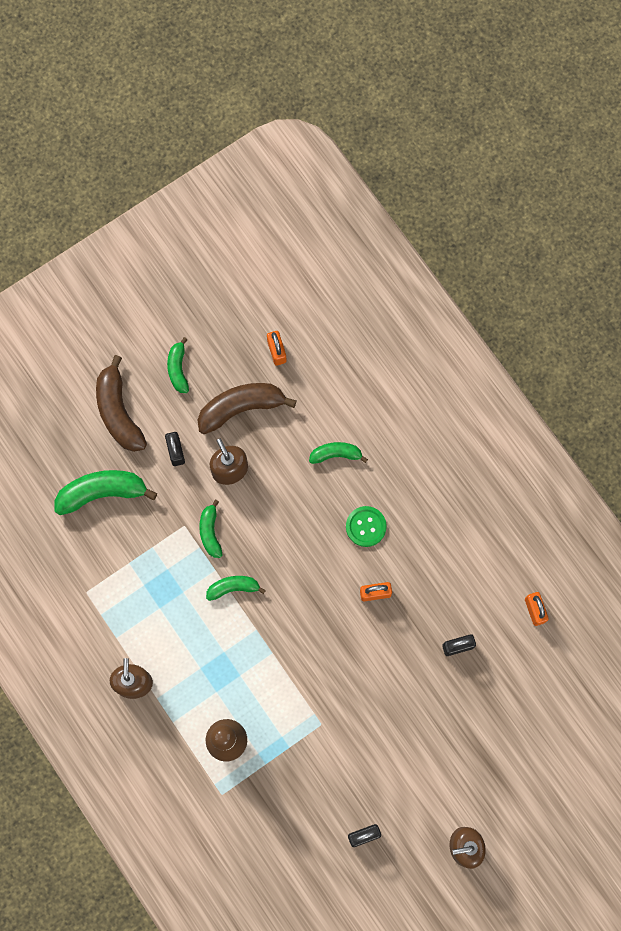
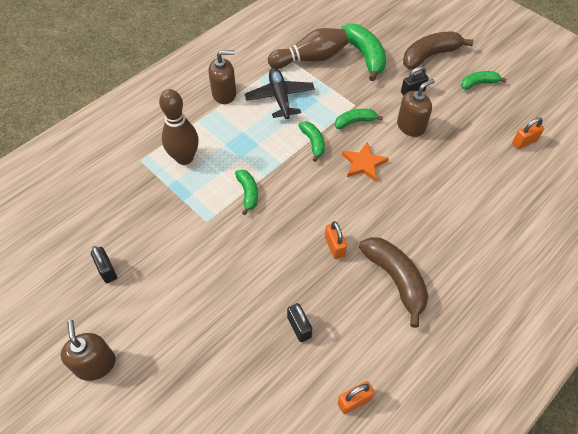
camera: 80 degrees right, 20 degrees down
brown banana [198,383,297,434] -> brown banana moved to [359,237,429,328]
green banana [309,442,368,464] -> green banana moved to [235,169,258,215]
green button [346,506,387,547] -> none
none -> black plane [245,67,315,119]
none -> brown bowling pin [268,28,348,69]
none -> orange star [342,142,389,182]

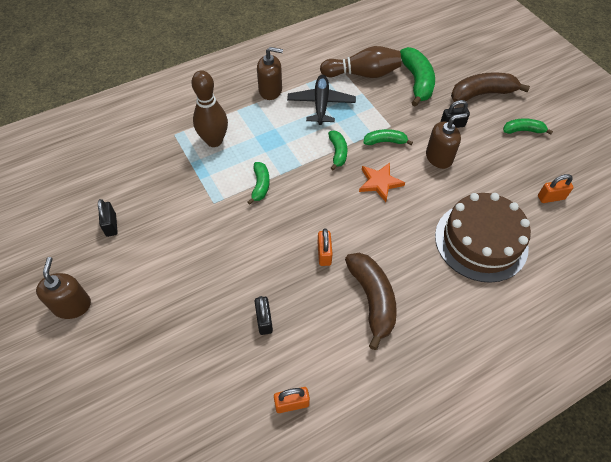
camera: 15 degrees right, 0 degrees up
none -> brown cake [435,193,531,283]

